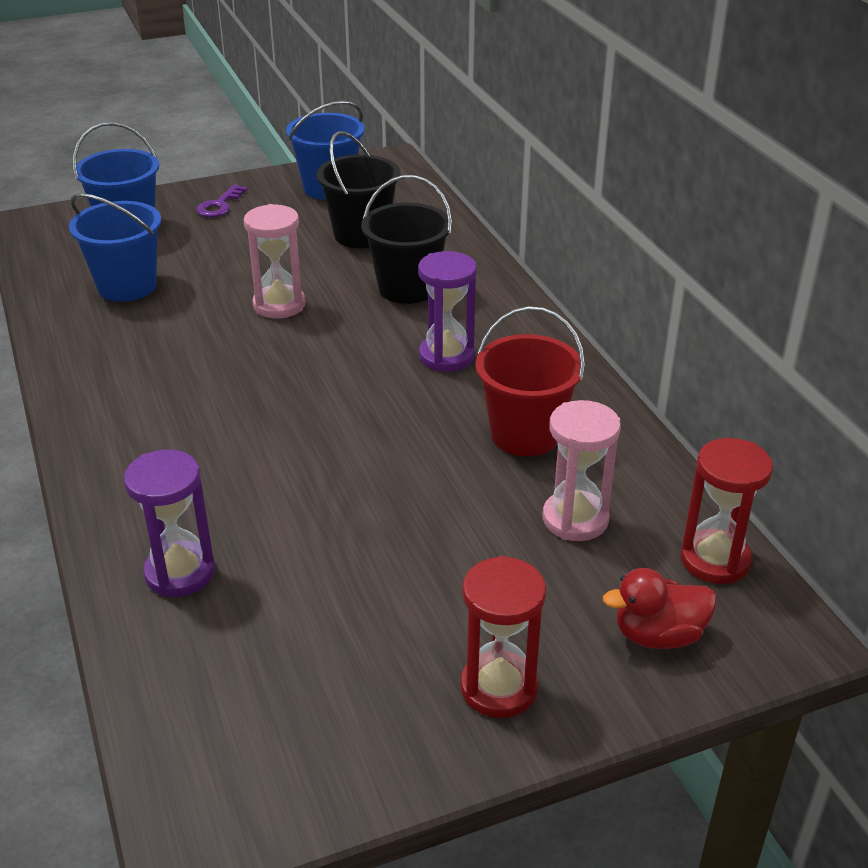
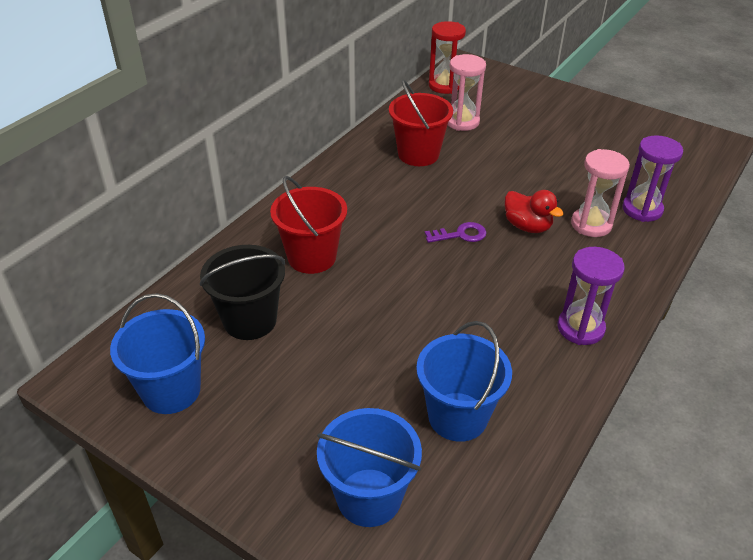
camera: 125 degrees left, 5 degrees up
purple key [196,185,247,217] -> purple key moved to [425,222,487,243]
pink hourglass [244,204,305,318] -> pink hourglass moved to [571,149,630,237]
black bucket [361,175,452,304] -> red bucket [270,176,347,274]
purple hourglass [418,251,477,372] -> purple hourglass moved to [558,247,625,345]
red hourglass [460,556,546,718] -> none
red duck [603,568,717,649] -> red duck moved to [505,190,564,233]

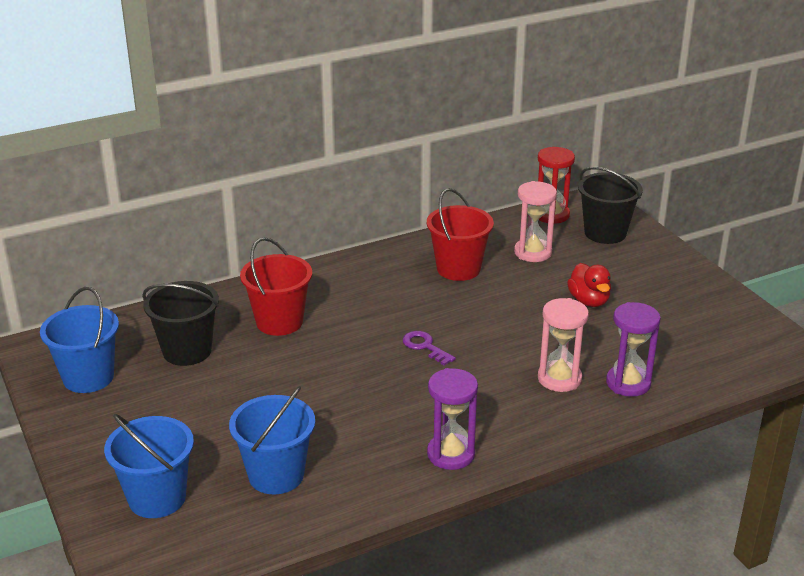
camera: 30 degrees right, 10 degrees down
purple key [425,222,487,243] -> purple key turned 150 degrees counterclockwise [402,331,456,366]
red duck [505,190,564,233] -> red duck moved to [567,263,611,307]
none -> black bucket [578,167,643,244]

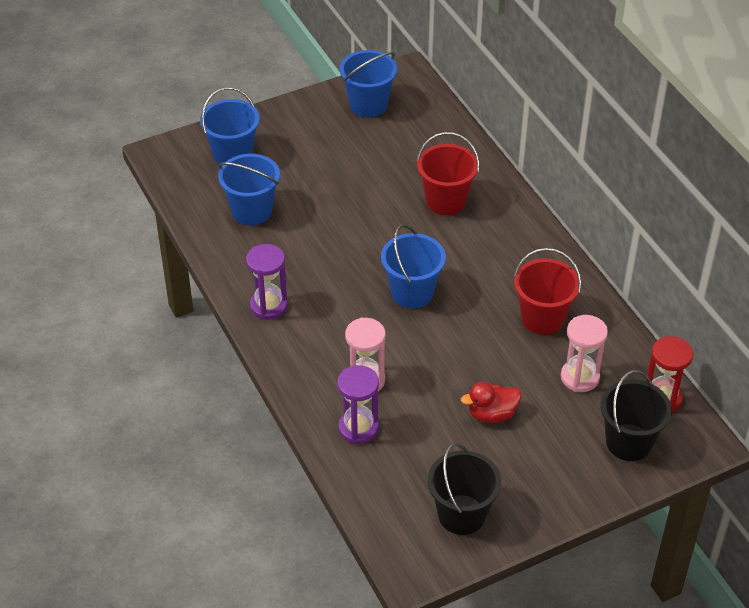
camera: 90 degrees right, 15 degrees up
black bucket [142,281,219,366] -> black bucket moved to [428,443,501,535]
purple key [402,331,456,366] -> blue bucket [381,224,446,308]

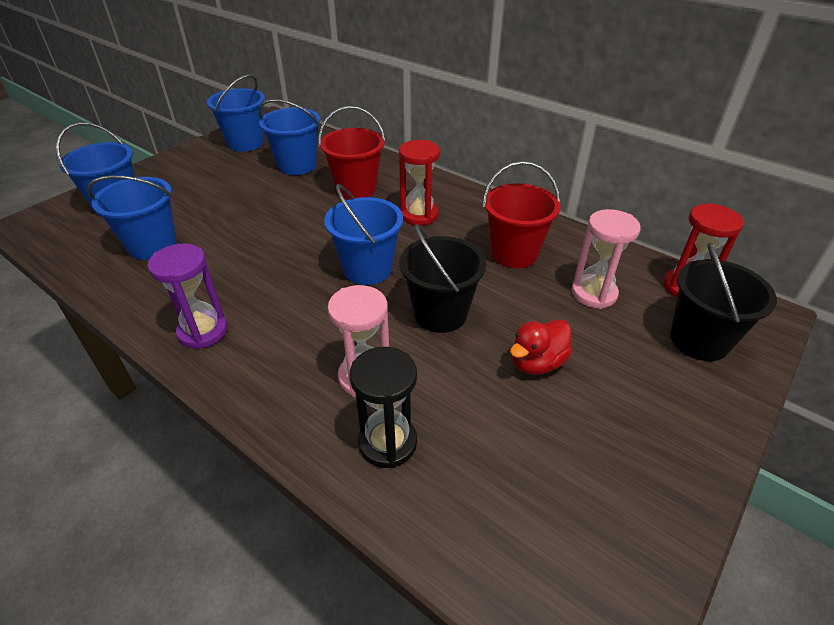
camera: 25 degrees left, 5 degrees down
purple hourglass [337,365,379,444] -> black hourglass [350,347,417,468]
black bucket [428,443,501,535] -> black bucket moved to [399,224,486,333]
none -> blue bucket [258,99,320,175]
none -> red hourglass [399,140,440,225]

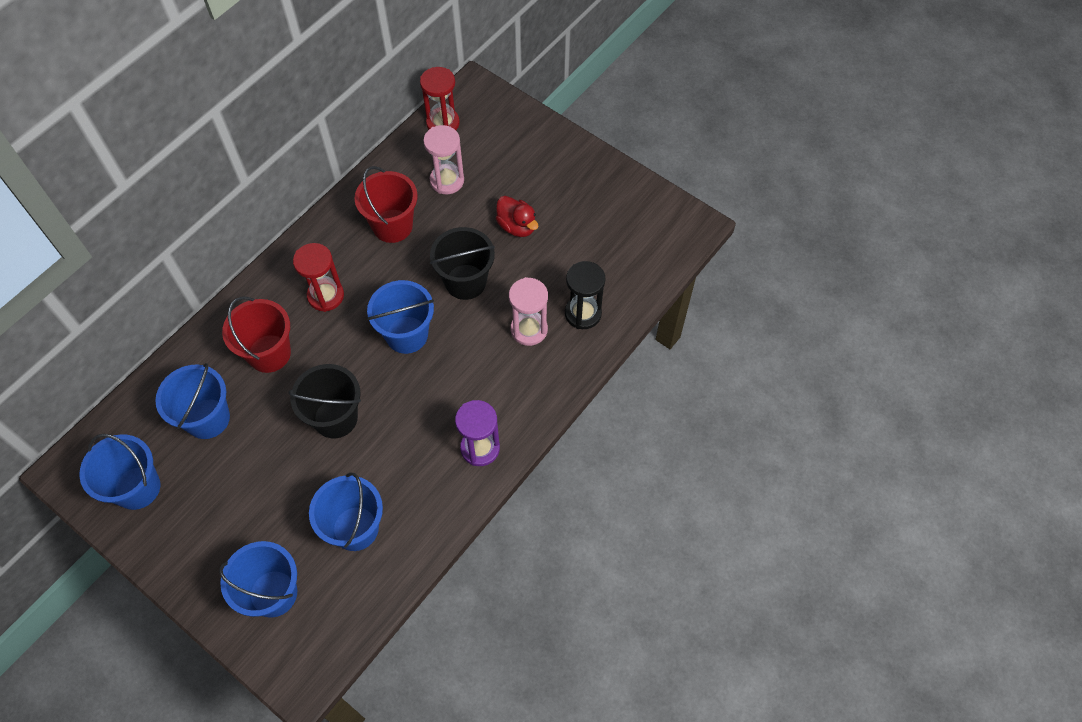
camera: 90 degrees left, 20 degrees up
black bucket [670,242,777,361] -> black bucket moved to [289,364,361,439]

